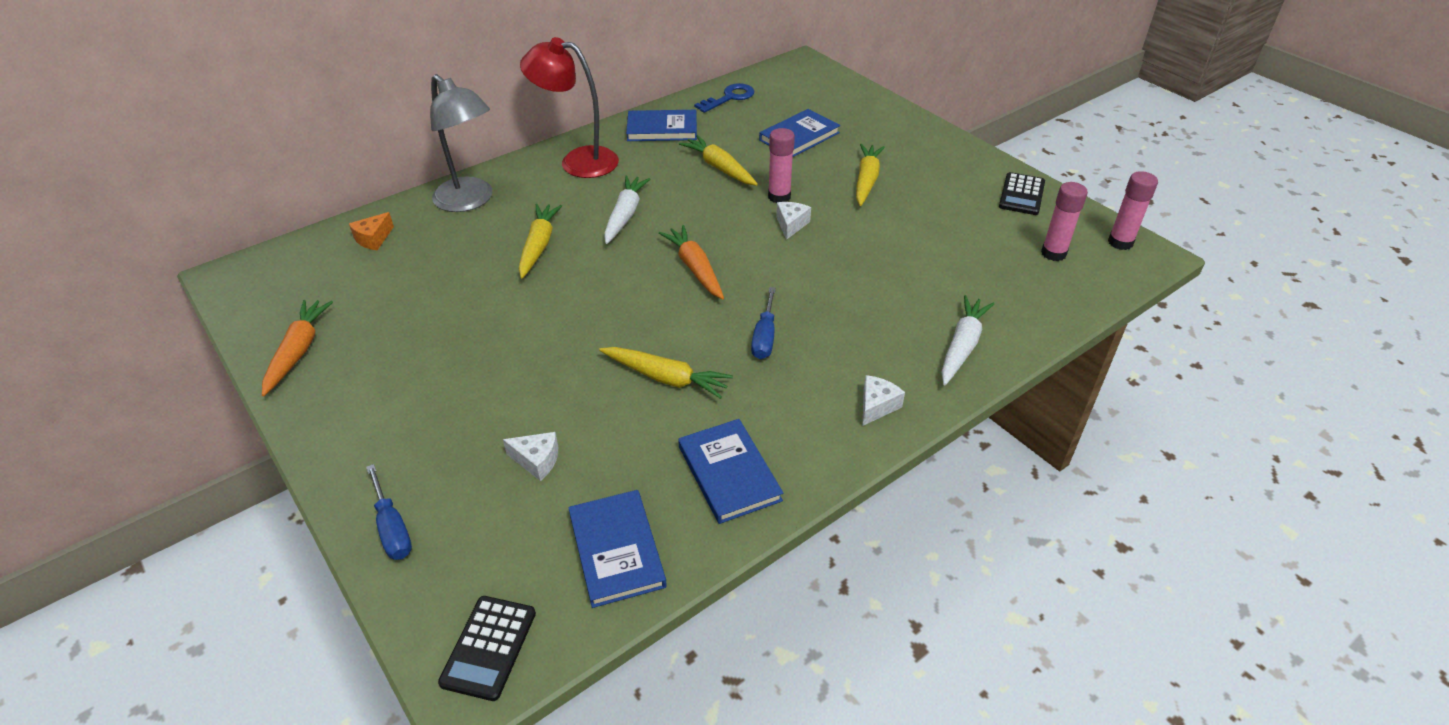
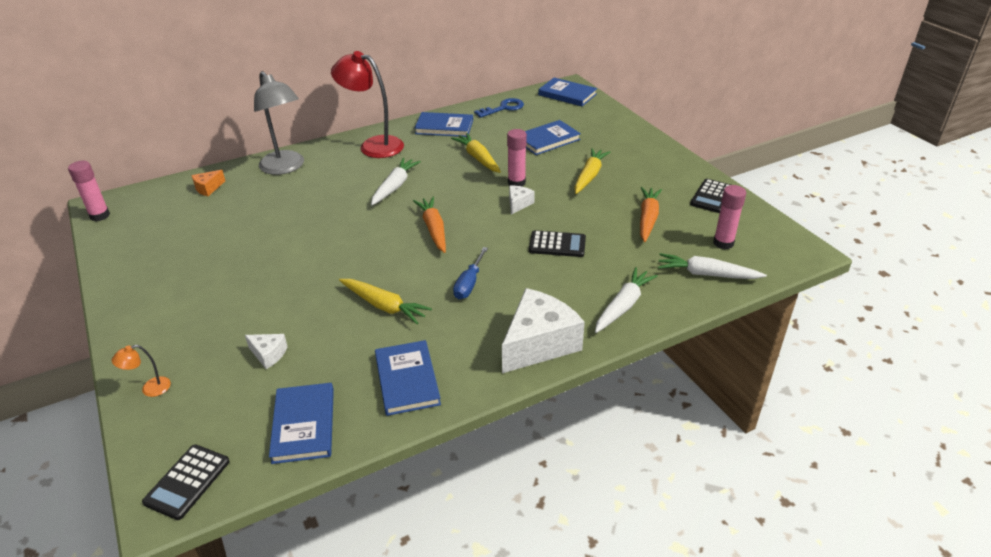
camera: 10 degrees right, 5 degrees down
orange carrot [262,300,333,396] -> orange carrot moved to [640,187,662,242]
blue screwdriver [366,464,412,560] -> orange lamp [112,345,171,397]
yellow carrot [519,204,562,279] -> none
white cheese [863,375,905,426] -> white cheese [502,288,585,373], size x2.18
pink glue stick [1108,171,1158,250] -> pink glue stick moved to [68,161,110,221]
none -> black calculator [529,230,586,257]
none -> blue book [538,78,597,106]
none -> white carrot [658,253,767,279]

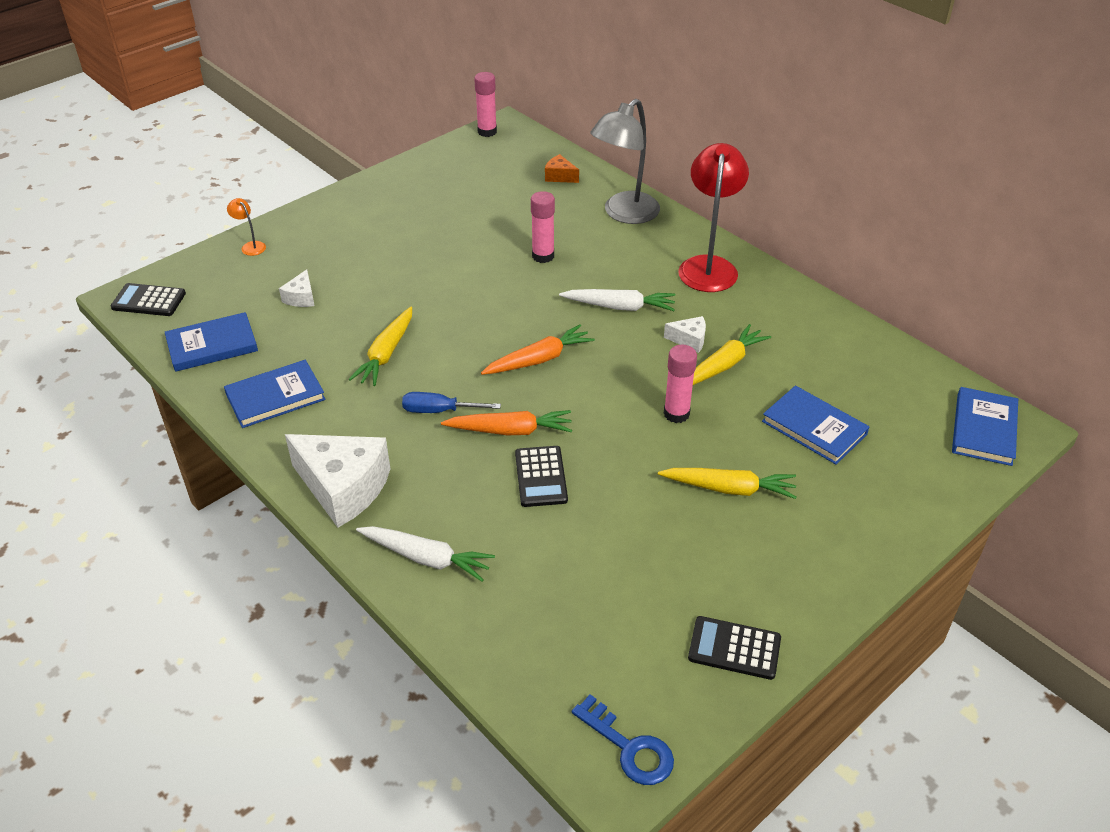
camera: 75 degrees right, 5 degrees up
blue book [414,112,473,137] -> none
blue key [474,98,524,118] -> blue key moved to [572,694,674,785]
white cheese [509,186,535,214] -> white cheese moved to [664,316,706,353]
orange carrot [640,187,662,242] -> orange carrot moved to [441,410,572,435]
white carrot [658,253,767,279] -> none
pink glue stick [713,185,746,249] -> pink glue stick moved to [531,191,555,263]

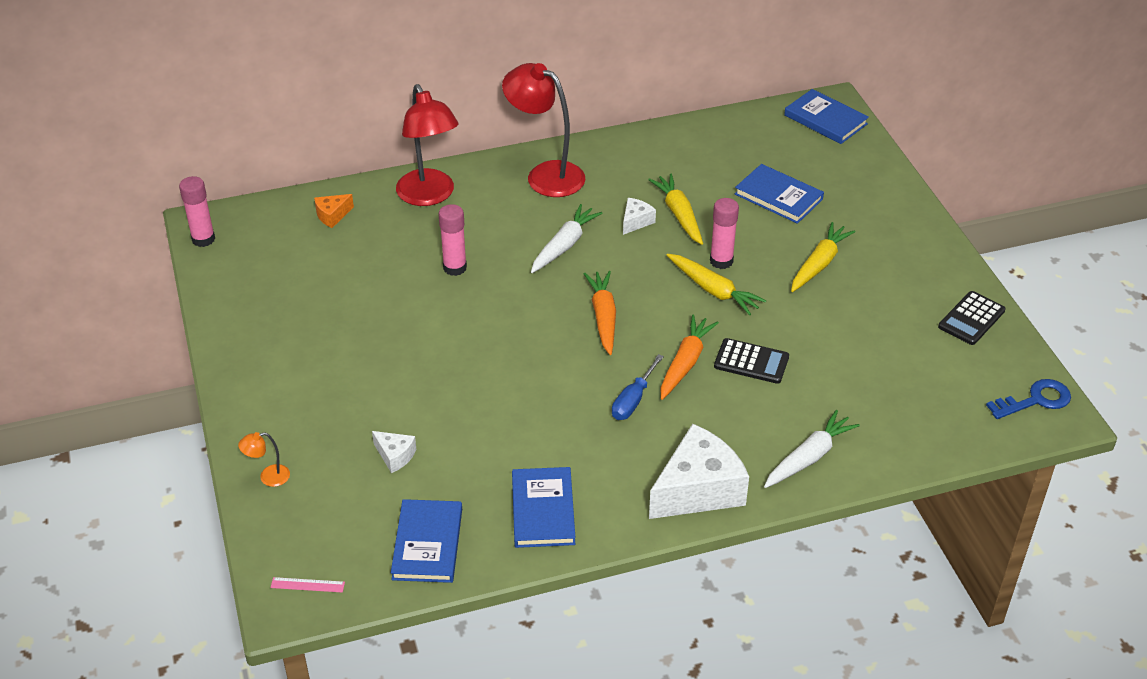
camera: 65 degrees left, 0 degrees up
black calculator [111,283,186,316] -> pink ruler [270,577,345,593]
yellow carrot [348,307,412,386] -> yellow carrot moved to [667,254,766,315]
grey lamp [590,99,660,224] -> red lamp [396,84,458,206]
blue book [762,386,869,465] -> blue book turned 60 degrees clockwise [735,164,824,224]

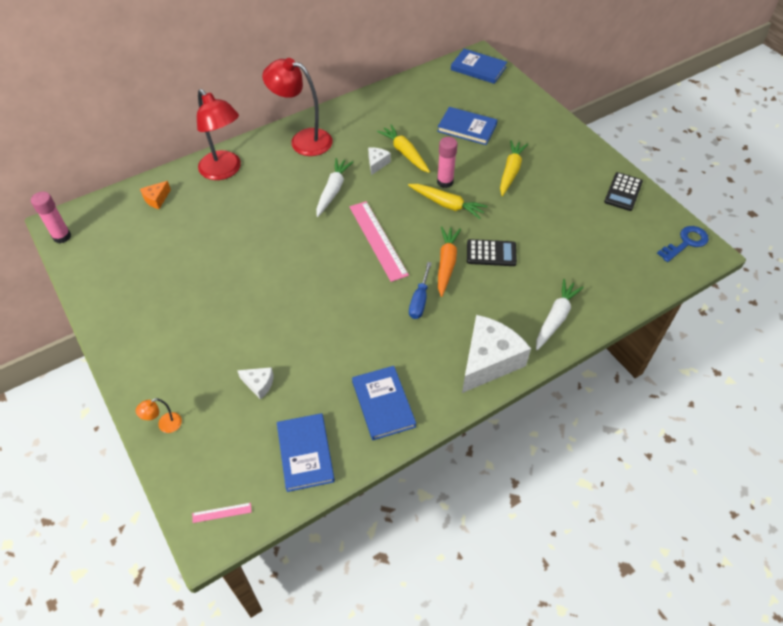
camera: 15 degrees left, 10 degrees up
pink glue stick [439,204,467,276] -> none
orange carrot [584,271,616,355] -> pink ruler [349,201,409,282]

